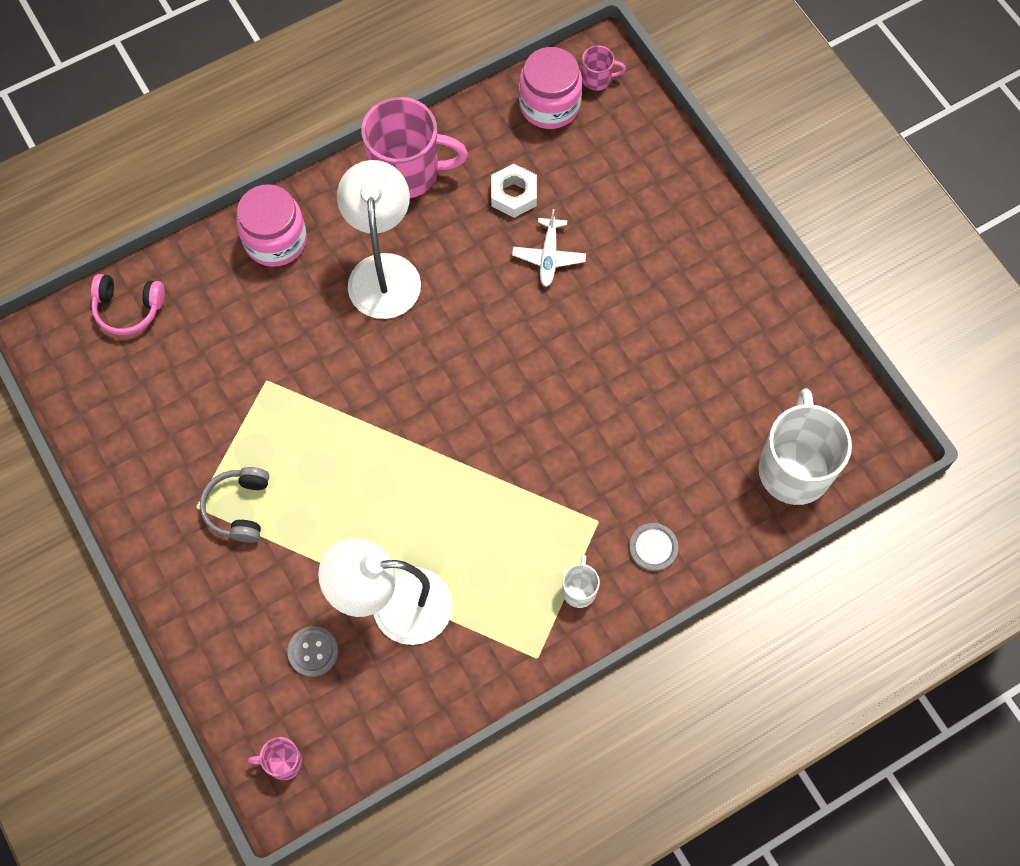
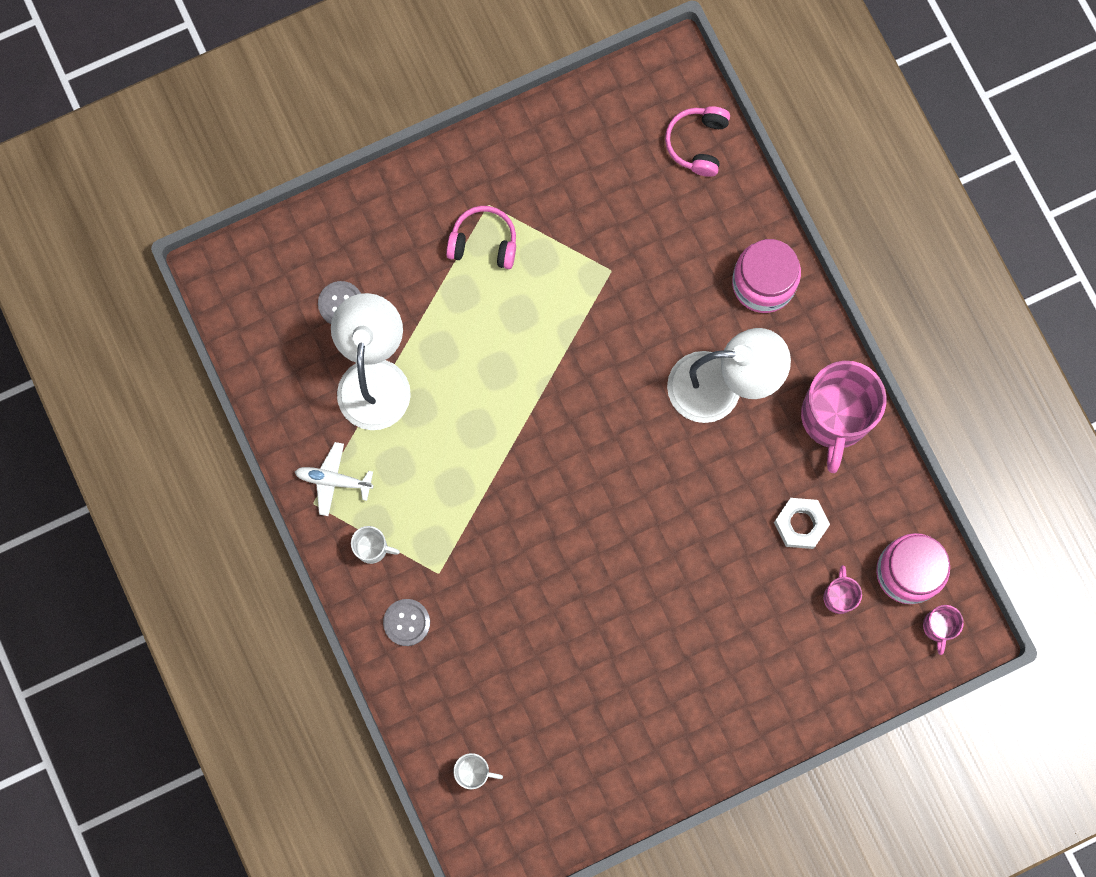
camera: 95 degrees right, 10 degrees up
grey headphones [200,467,269,543] -> pink headphones [446,206,516,269]
pink mug [248,737,303,780] -> pink mug moved to [823,565,862,614]
white plane [512,209,586,287] -> white plane moved to [295,442,374,516]
white mug [758,388,852,505] -> white mug [453,753,503,789], size x0.45

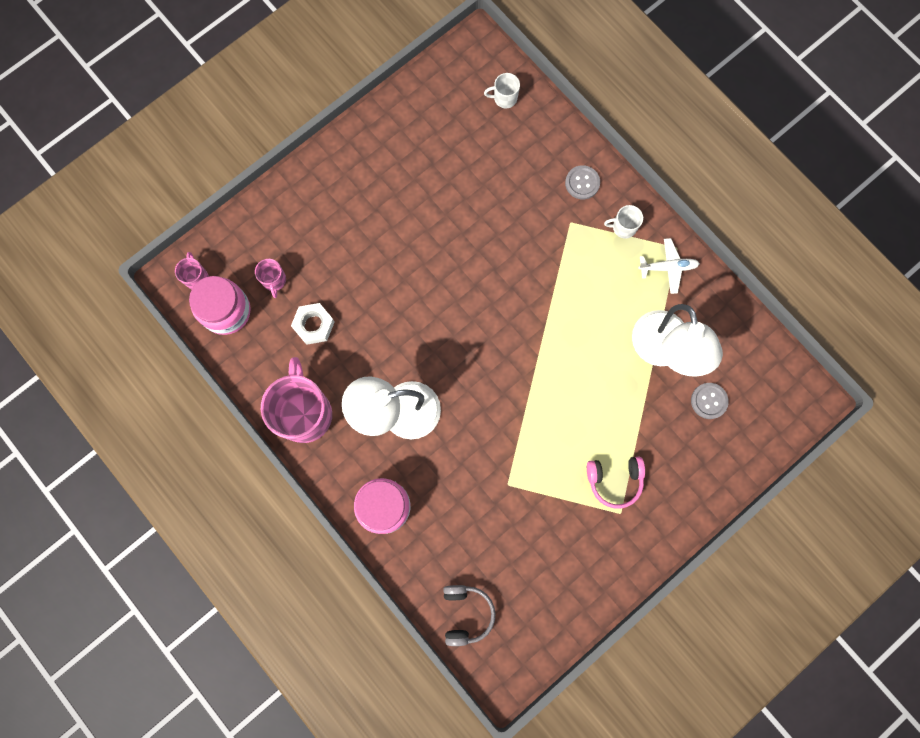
camera: 165 degrees right, 0 degrees up
pink headphones [665,106,730,177] -> grey headphones [443,585,496,646]

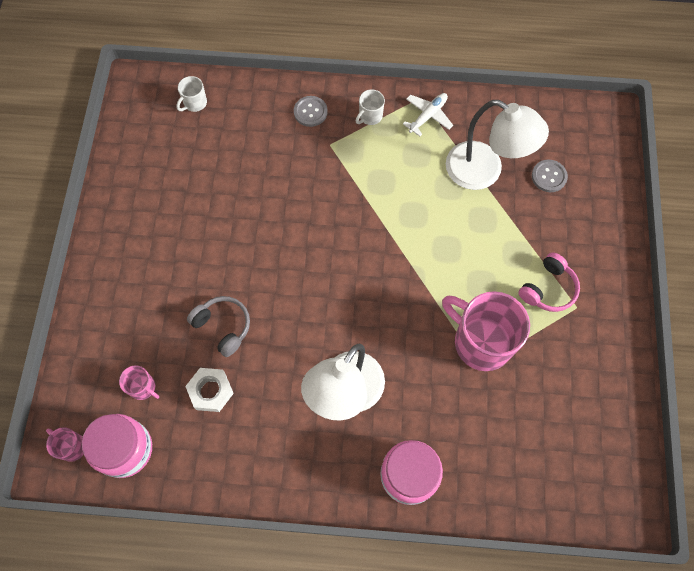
camera: 45 degrees left, 10 degrees down
pink mug [261,357,332,443] -> pink mug moved to [442,291,530,371]
grey headphones [443,585,496,646] -> grey headphones moved to [187,296,250,357]

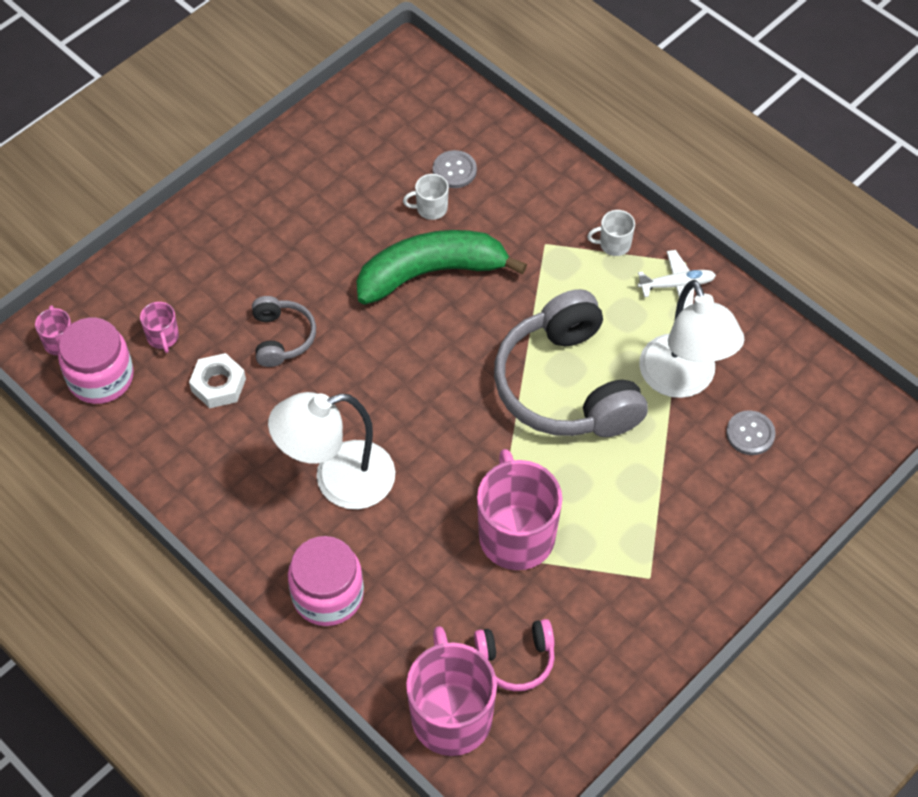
camera: 40 degrees right, 10 degrees down
white mug [176,76,207,112] -> white mug moved to [403,174,449,220]
grey button [294,96,328,127] -> grey button moved to [433,150,477,188]
pink headphones [519,252,580,312] -> pink headphones moved to [474,619,555,691]
none -> green banana [356,230,527,304]
none -> pink mug [406,626,497,756]
none -> grey headphones [494,289,648,437]

